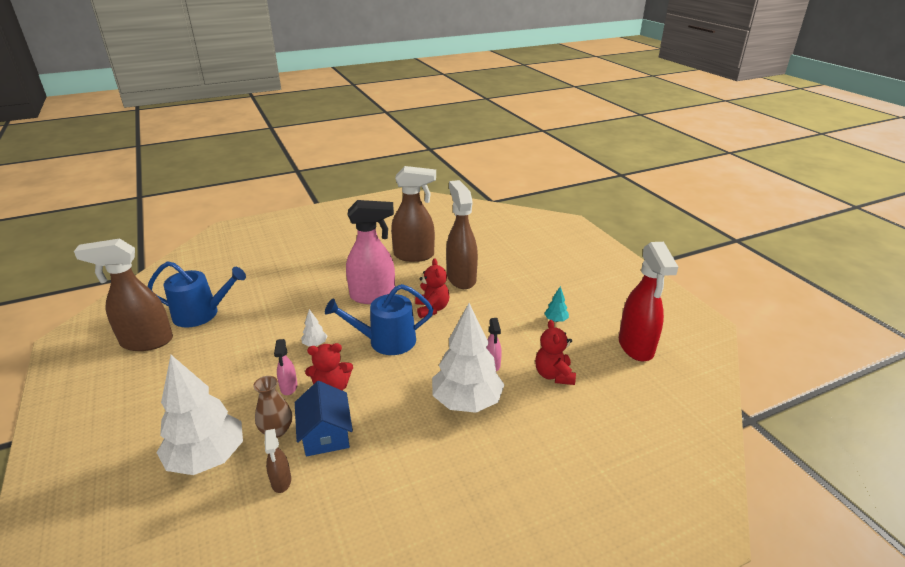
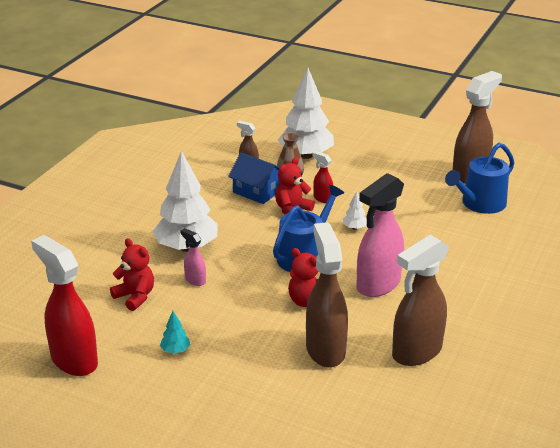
camera: 140 degrees right, 0 degrees up
pink spray bottle [274,339,298,395] -> red spray bottle [312,151,333,203]
brown spray bottle [446,180,478,289] -> brown spray bottle turned 135 degrees counterclockwise [306,222,348,368]

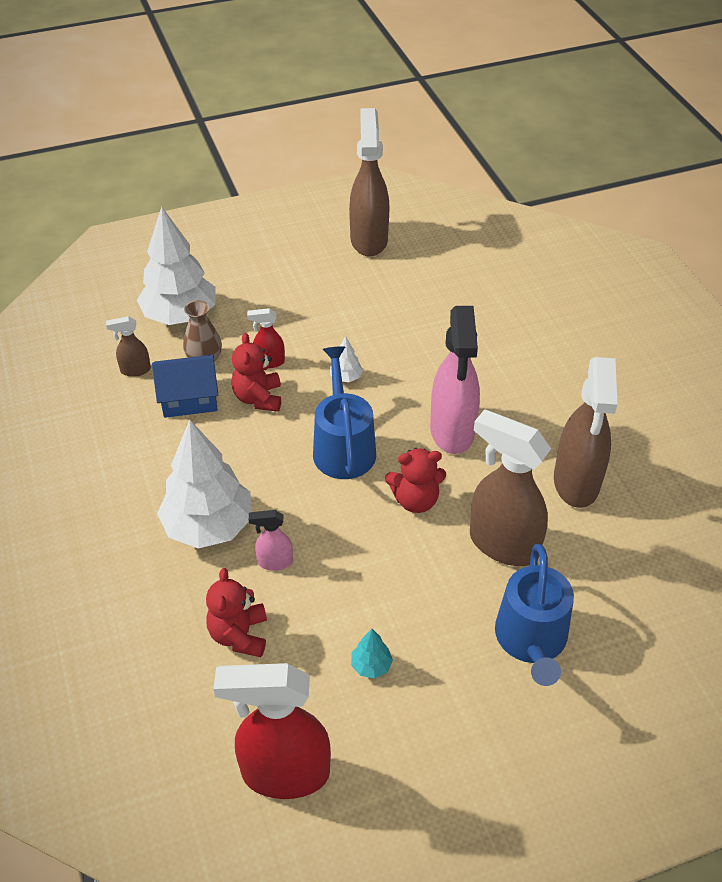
camera: 45 degrees left, 15 degrees up
red teddy bear [110,238,154,311] -> red teddy bear turned 90 degrees counterclockwise [206,568,267,657]
blue watering can [445,143,514,214] -> blue watering can moved to [495,544,574,686]

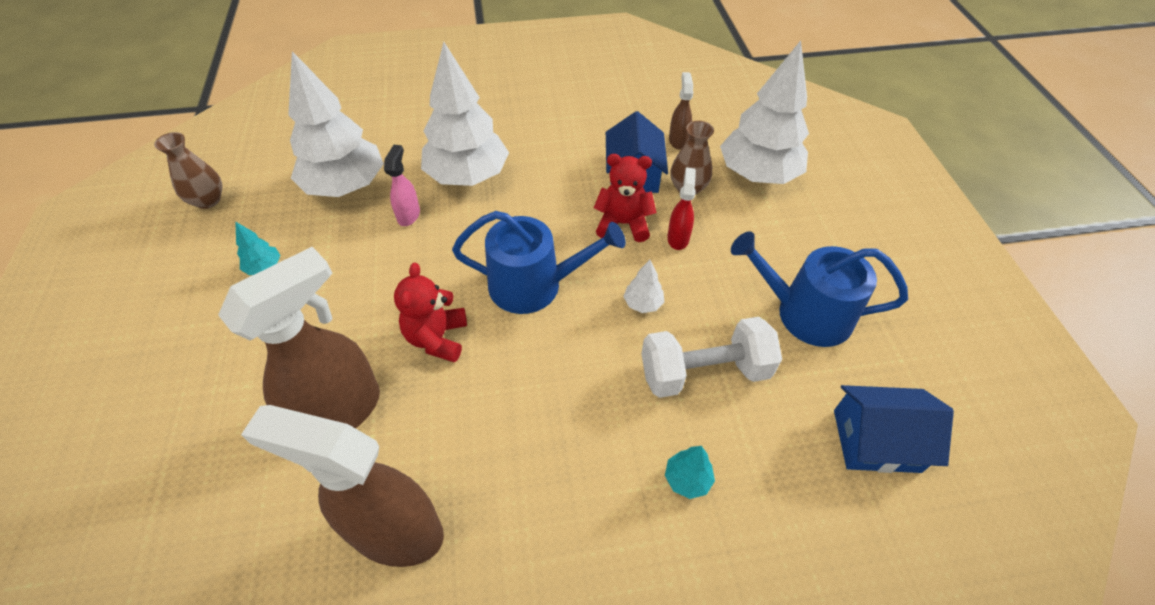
camera: 100 degrees right, 5 degrees up
red teddy bear [206,568,267,657] -> white tree [288,51,384,197]
red spray bottle [214,663,331,799] -> brown vase [154,132,222,209]
brown spray bottle [349,108,389,257] -> none
pink spray bottle [430,306,480,454] -> none
blue watering can [495,544,574,686] -> blue watering can moved to [731,231,908,347]
none -> white dumbbell [641,317,782,398]
none -> turquoise tree [665,446,715,499]
none -> blue house [834,385,954,473]

